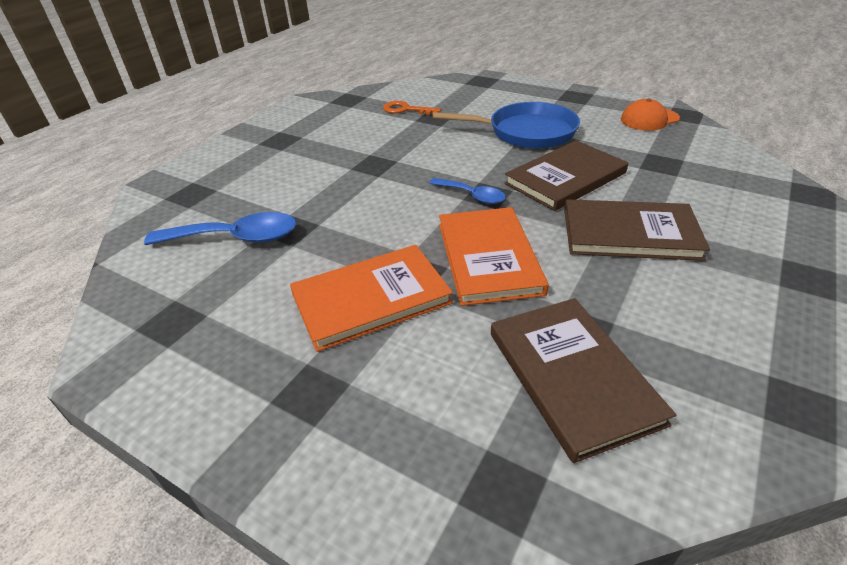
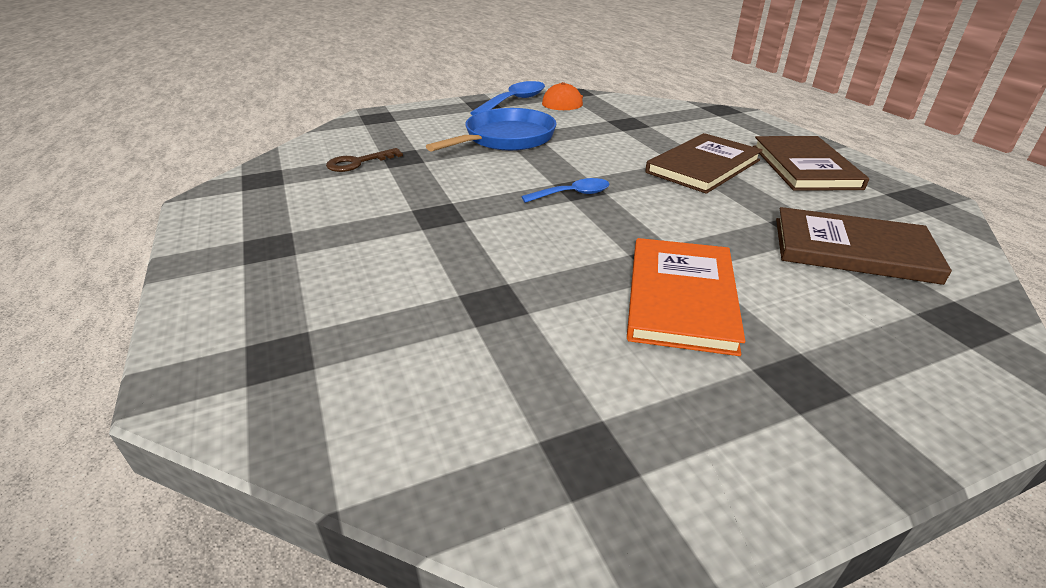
camera: 55 degrees left, 5 degrees down
blue spoon [144,212,296,245] -> blue spoon moved to [470,81,545,115]
orange key [383,101,441,116] -> brown key [326,148,403,172]
orange book [439,207,549,306] -> none
brown book [504,140,628,211] -> brown book moved to [753,136,869,191]

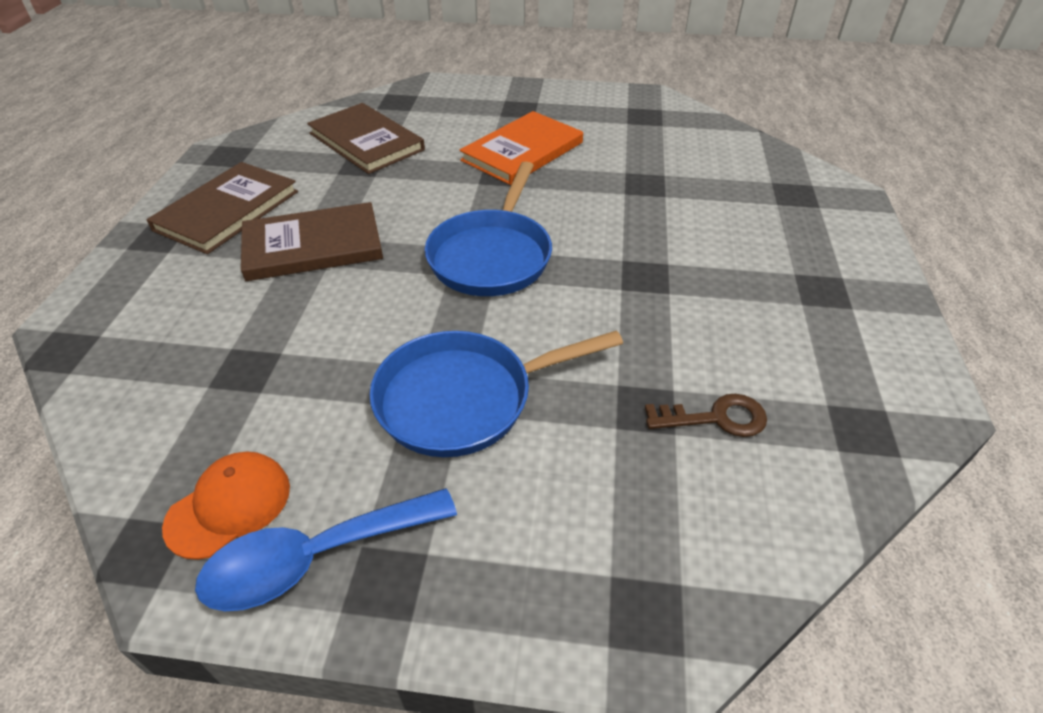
camera: 150 degrees left, 10 degrees up
blue spoon [521,178,609,203] -> blue pan [424,161,552,296]

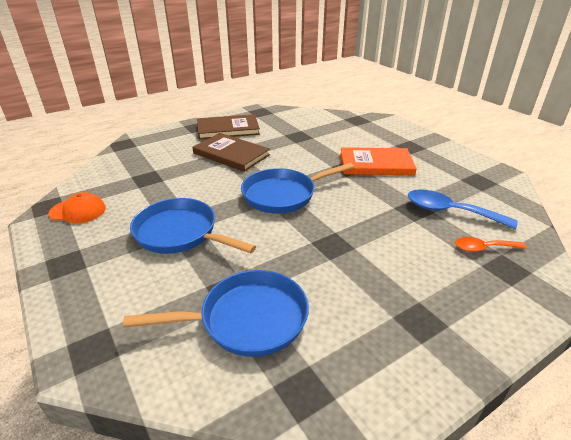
camera: 50 degrees right, 10 degrees down
blue spoon [195,488,457,611] -> blue spoon moved to [408,189,518,229]
brown book [307,103,425,174] -> none
brown key [645,394,767,437] -> blue pan [123,270,309,357]
none -> orange spoon [455,237,527,252]

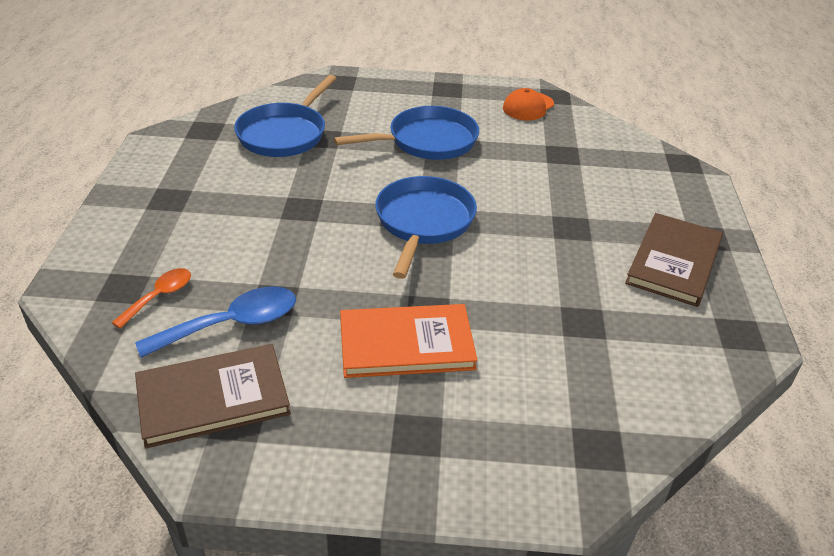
camera: 125 degrees right, 5 degrees up
brown book [192,133,270,172] -> brown book moved to [135,344,291,449]
orange book [340,147,417,175] -> orange book turned 45 degrees clockwise [340,304,478,378]

